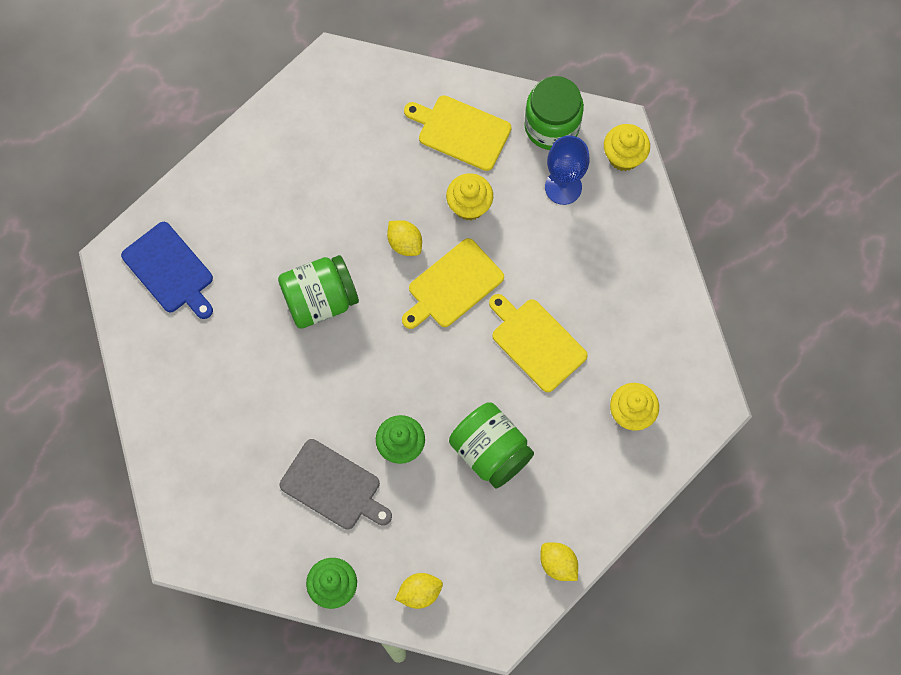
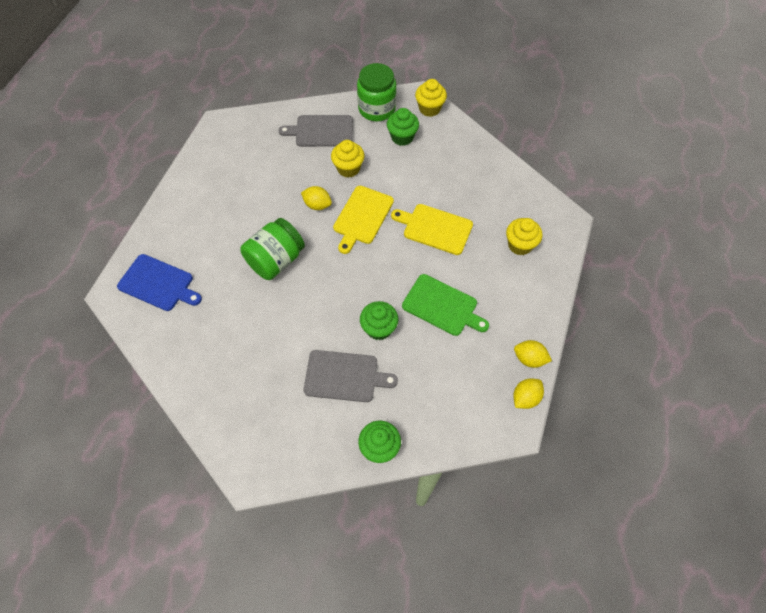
camera: 25 degrees left, 10 degrees down
yellow lemon [395,573,443,609] -> yellow lemon moved to [513,378,544,409]
yellow cutting board [404,95,512,171] -> grey cutting board [278,115,353,147]
green jar [449,402,534,488] -> green cutting board [402,274,489,336]
blue goblet [545,136,589,205] -> green cupcake [387,108,419,146]

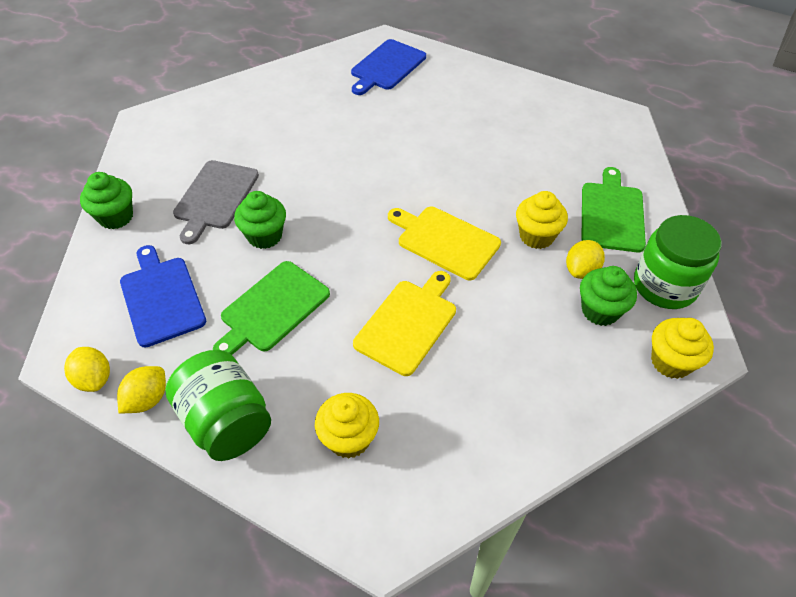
camera: 100 degrees right, 10 degrees down
green jar [240,218,305,280] -> green jar moved to [165,350,271,461]
grey cutting board [278,115,353,147] -> green cutting board [581,167,646,252]
yellow lemon [301,186,332,210] -> yellow lemon moved to [566,240,605,279]
none -> blue cutting board [120,245,206,348]

